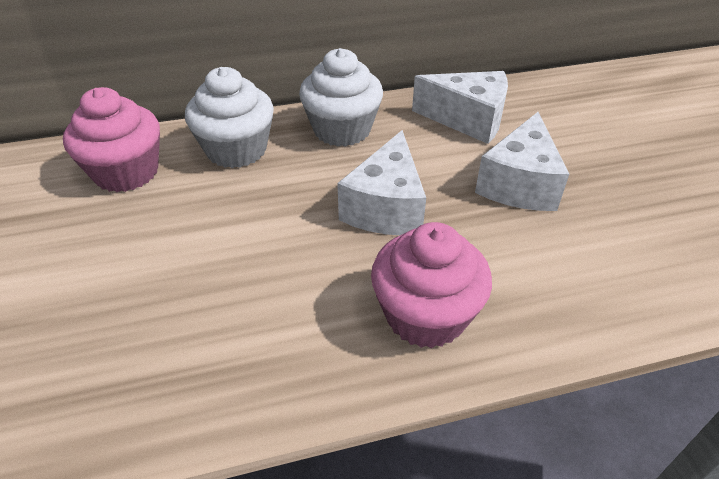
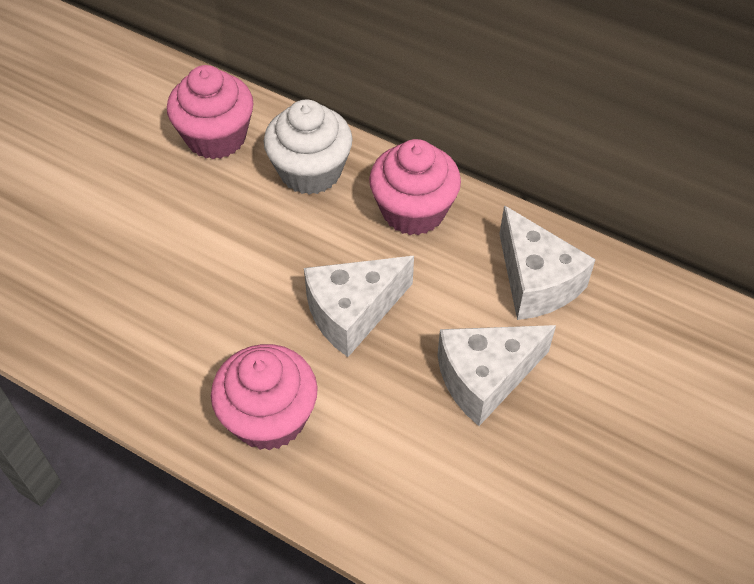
camera: 45 degrees right, 10 degrees up
white cupcake [299,48,383,147] -> pink cupcake [369,139,461,235]

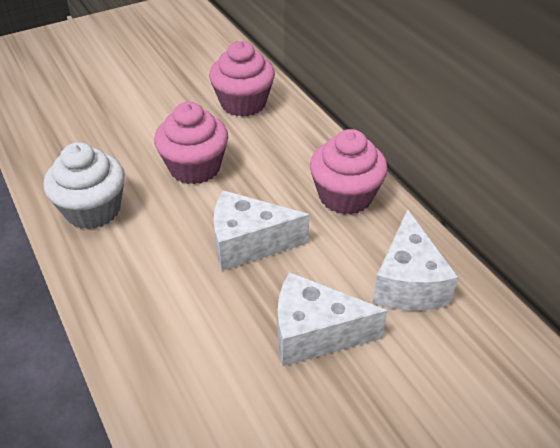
camera: 30 degrees right, 10 degrees down
pink cupcake [211,344,318,450] -> pink cupcake moved to [154,102,228,184]
white cupcake [264,99,353,195] -> white cupcake moved to [44,142,125,229]

